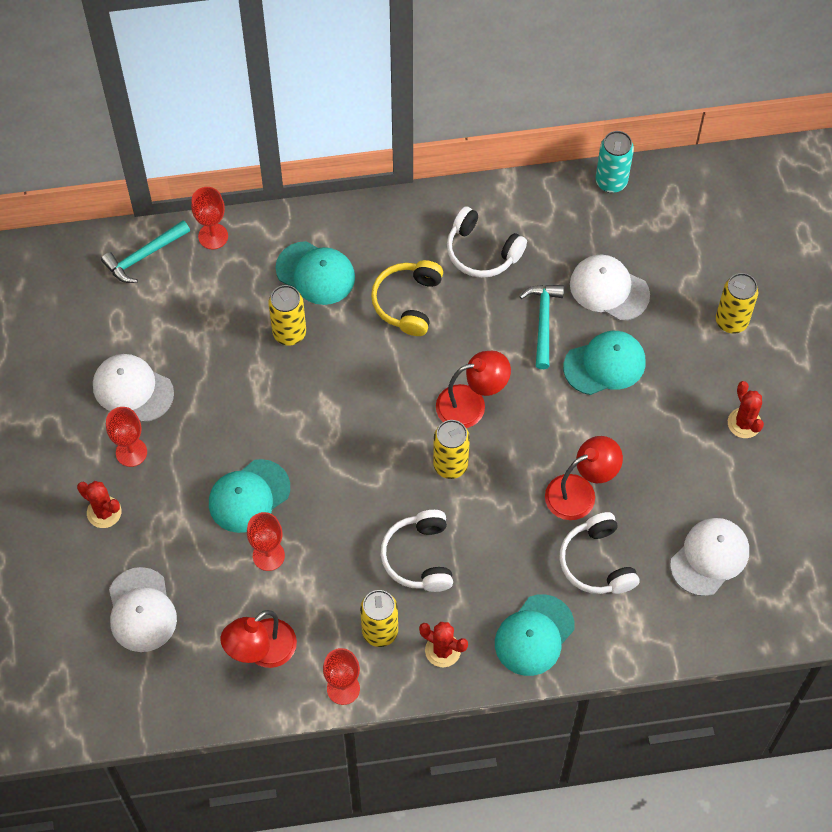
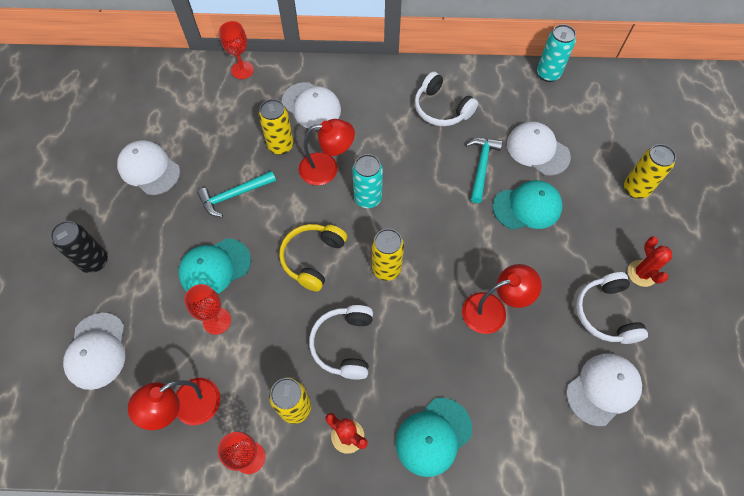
camera: 10 degrees right, 0 degrees up
red cactus [77,481,121,528] -> black can [50,221,108,273]
turquoise hammer [101,220,190,283] -> turquoise hammer moved to [197,171,276,217]
red goblet [106,407,147,467] -> none
turquoise cap [276,241,355,305] -> white cap [282,82,341,130]
yellow headphones [371,260,443,336] -> yellow headphones moved to [279,224,347,292]
red lamp [436,351,511,428] -> red lamp moved to [299,119,355,185]
white headphones [559,512,639,594] -> white headphones moved to [576,272,648,344]
none -> turquoise can [352,154,383,208]

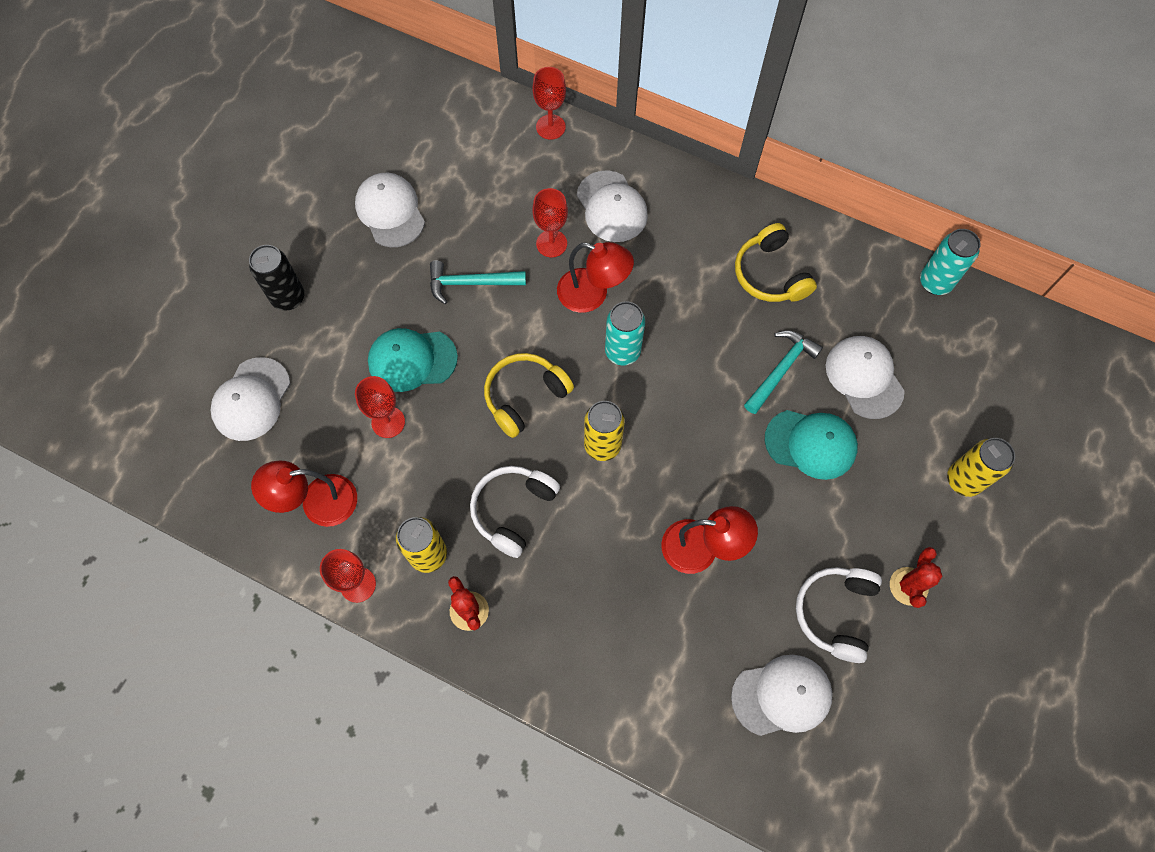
camera: 25 degrees right, 5 degrees up
yellow can [259,99,294,155] -> red goblet [532,188,568,257]
turquoise cap [395,398,472,477] -> none
white headphones [415,72,478,126] -> yellow headphones [735,223,817,302]

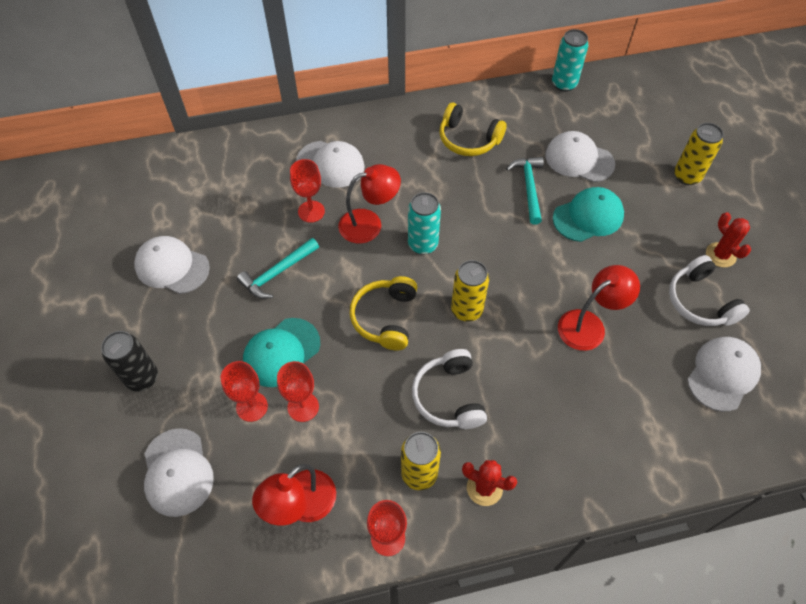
camera: 40 degrees left, 10 degrees down
red goblet [532,67,566,140] -> red goblet moved to [221,361,268,422]

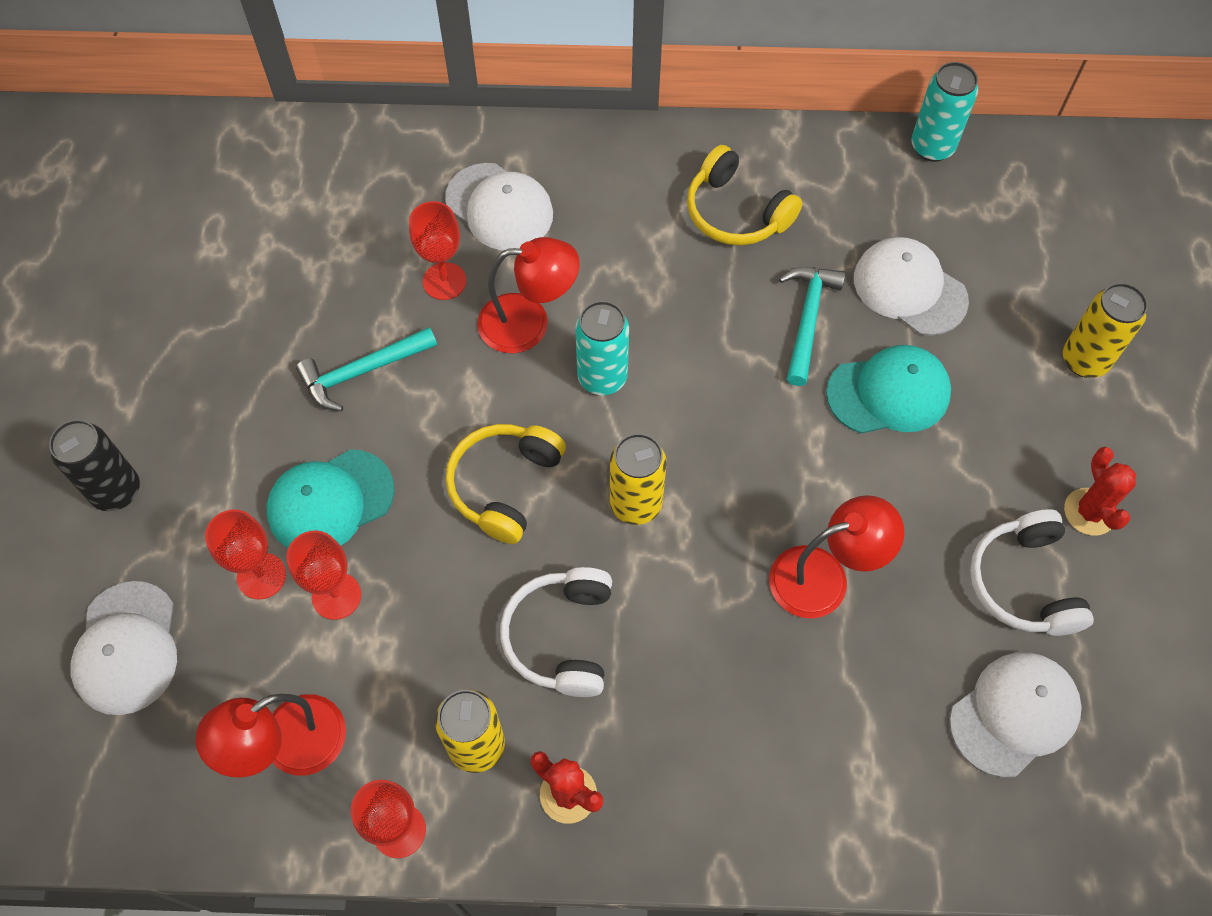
camera: 15 degrees right, 5 degrees up
white cap [134,236,210,294] -> none

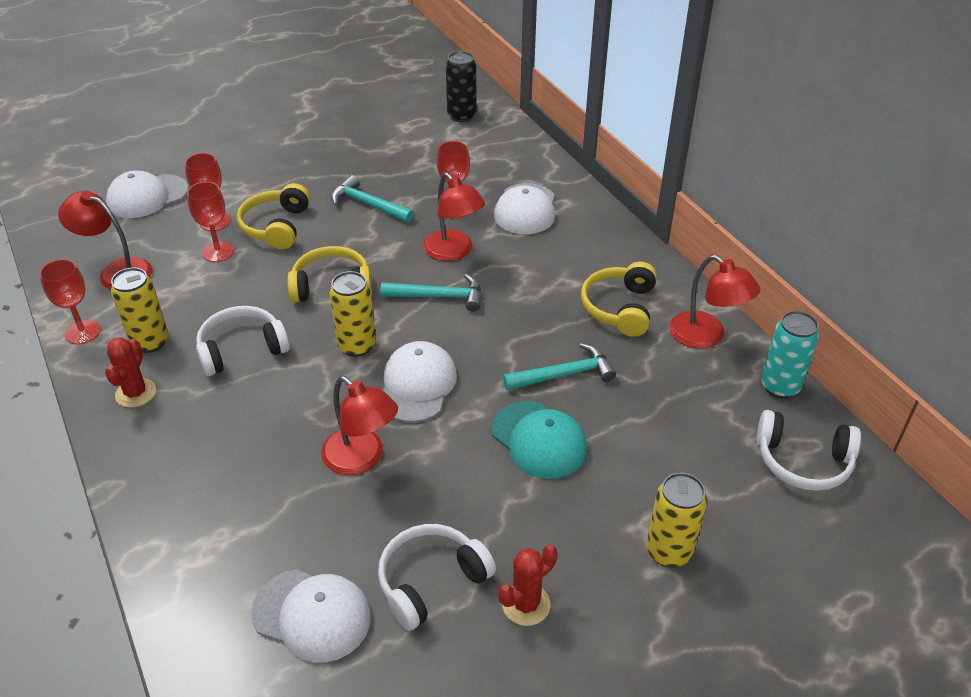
camera: 60 degrees right, 20 degrees down
black can [49,420,140,511] -> black can moved to [446,51,477,122]
turquoise cap [267,449,394,548] -> yellow headphones [237,183,310,249]
turquoise can [575,301,629,395] -> turquoise hammer [381,274,481,312]
white cap [854,237,969,336] -> white cap moved to [383,341,457,422]
none -> red lamp [669,255,761,349]
none -> white headphones [757,410,861,491]

